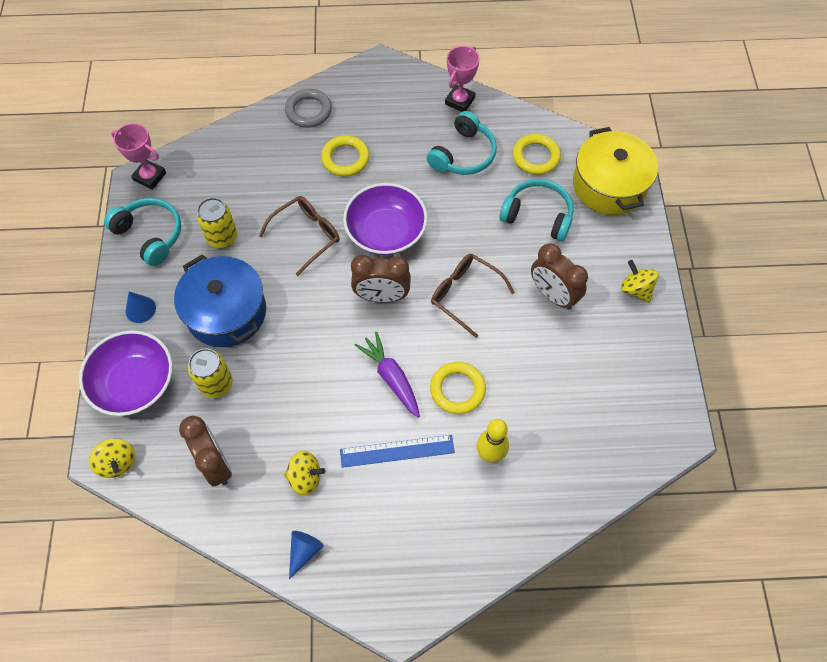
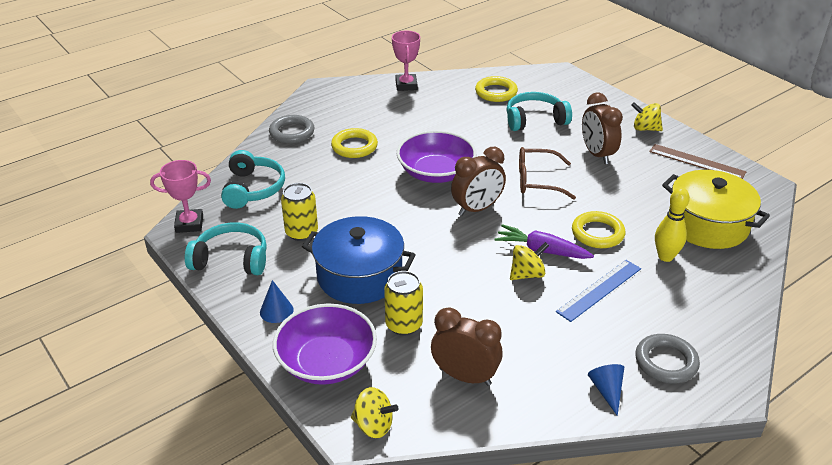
camera: 35 degrees left, 25 degrees down
brown glasses [259,196,340,276] -> none
yellow spinning top [284,451,325,495] -> yellow spinning top moved to [510,242,549,280]
turquoise headphones [427,111,497,175] -> turquoise headphones moved to [221,150,285,209]
brown clock [531,243,588,310] -> brown clock turned 60 degrees clockwise [582,92,623,164]
yellow pot [573,127,658,215] -> yellow pot moved to [662,170,770,249]
none -> grey ring [635,334,700,384]
none -> brown ruler [649,144,746,179]

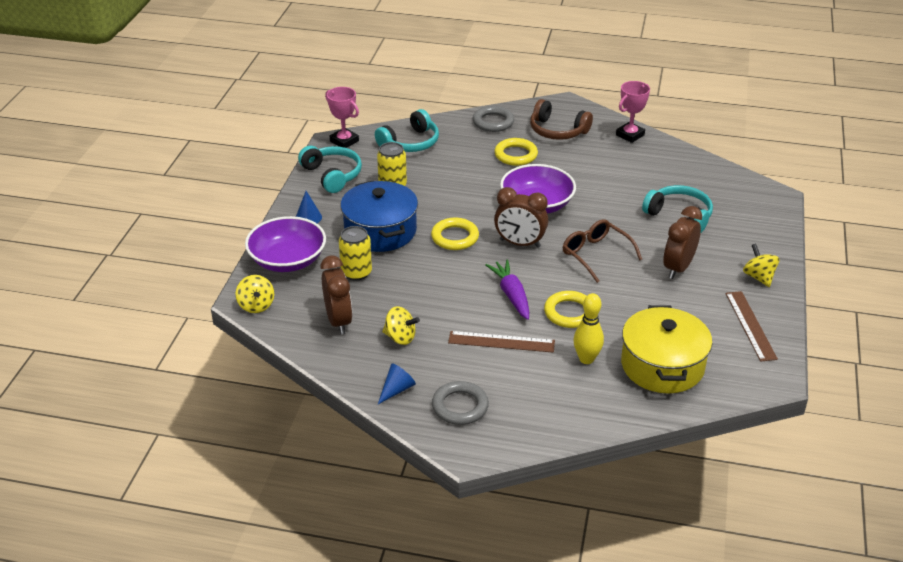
camera: 50 degrees right, 0 degrees up
yellow ring [475,76,518,102] -> yellow ring moved to [431,218,479,250]
yellow spinning top [510,242,549,280] -> yellow spinning top moved to [382,306,420,345]
blue ruler [556,260,641,322] -> brown ruler [448,331,555,353]
none -> brown headphones [530,99,593,140]

